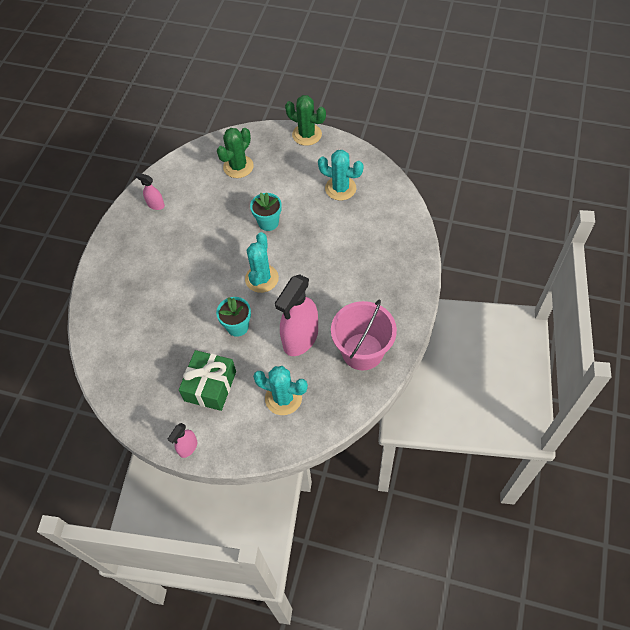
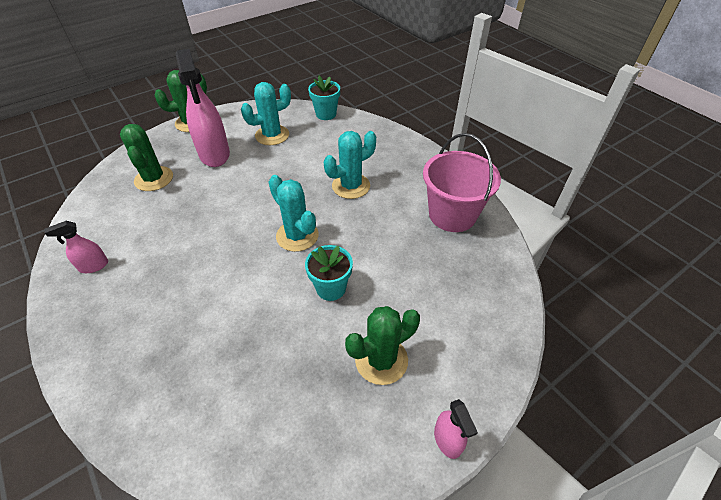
camera: 55 degrees left, 10 degrees down
green gift [179,350,236,411] -> green cactus [345,306,420,385]
turquoise flower pot [250,192,282,231] -> turquoise flower pot moved to [308,76,340,120]
turquoise cactus [253,366,308,415] -> turquoise cactus moved to [324,131,376,199]
pink spray bottle [275,274,318,356] -> pink spray bottle moved to [175,49,230,167]

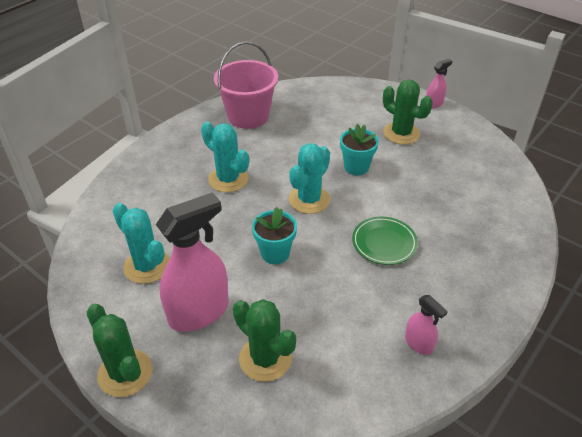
camera: 105 degrees left, 5 degrees down
green cactus [120,124,173,191] -> green cactus turned 75 degrees clockwise [233,299,296,382]
turquoise flower pot [308,76,340,120] -> turquoise flower pot moved to [252,207,297,264]
none -> green plate [352,217,418,265]

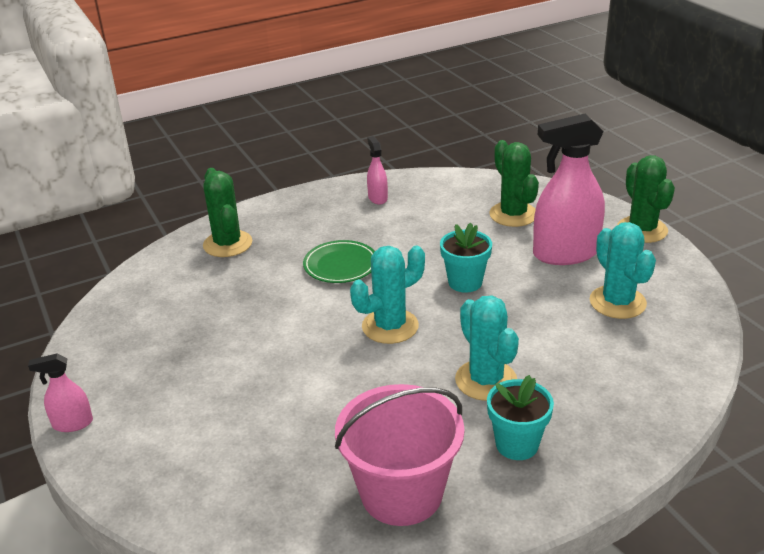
camera: 155 degrees left, 10 degrees down
turquoise flower pot [340,124,379,175] -> turquoise flower pot moved to [487,375,554,460]
green cactus [383,79,433,145] -> green cactus moved to [203,168,252,257]

